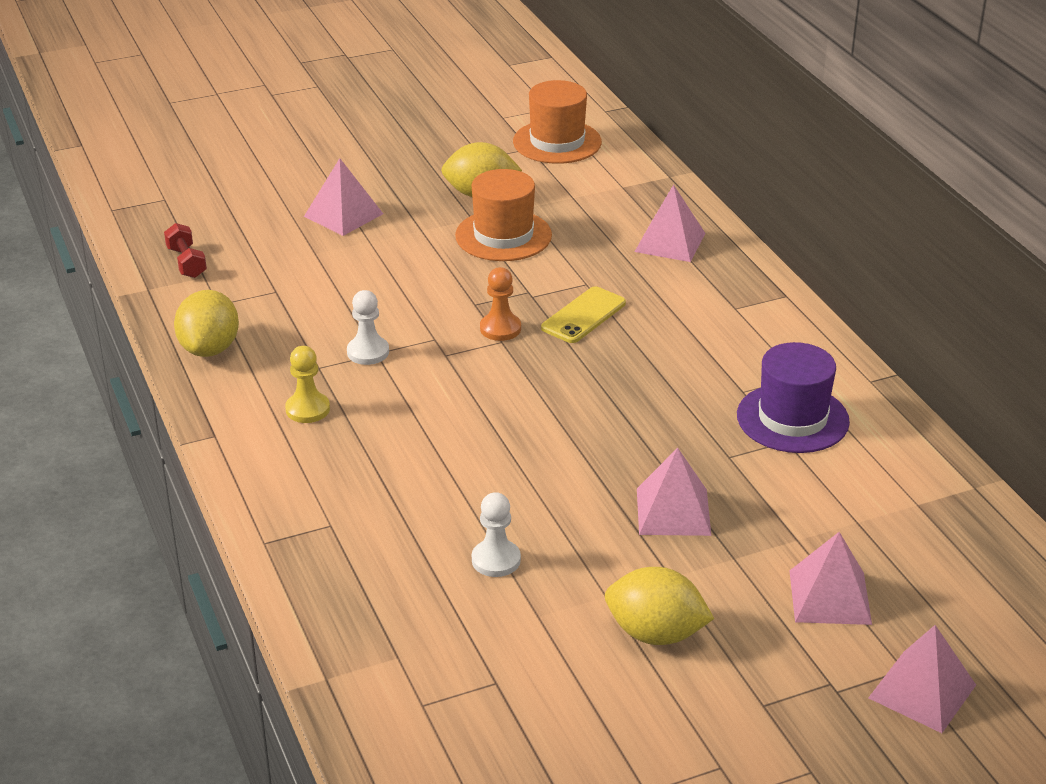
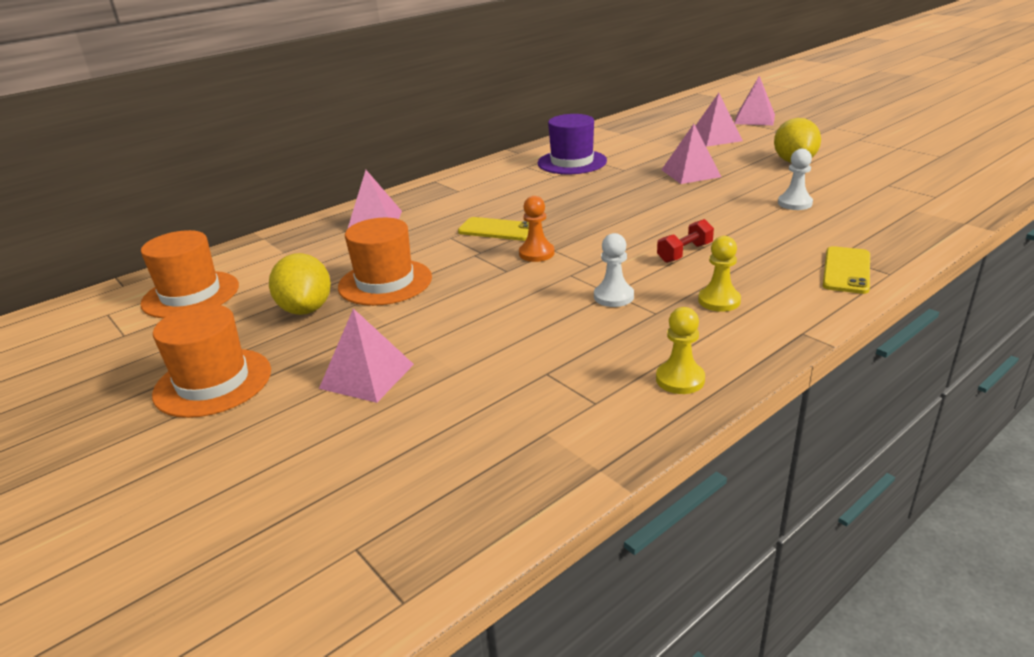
camera: 105 degrees left, 5 degrees down
red dumbbell [164,223,207,278] -> red dumbbell moved to [657,219,714,263]
yellow lemon [174,290,239,357] -> yellow pawn [656,307,705,394]
none -> orange hat [152,304,271,418]
none -> yellow phone [823,246,870,294]

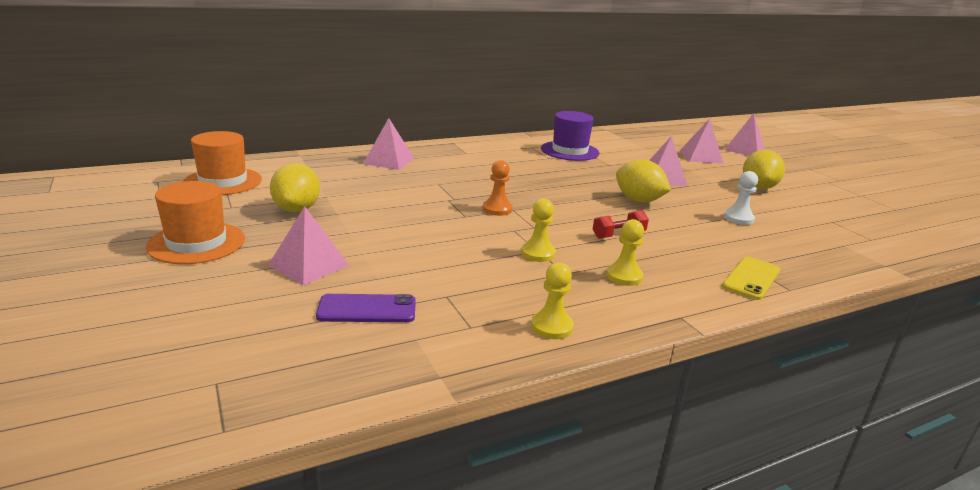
camera: 10 degrees right, 5 degrees down
orange hat [338,218,432,306] -> none
yellow phone [458,217,529,241] -> none
white pawn [594,233,634,307] -> yellow pawn [521,199,556,262]
none -> purple phone [316,294,416,322]
none -> yellow lemon [616,159,671,202]

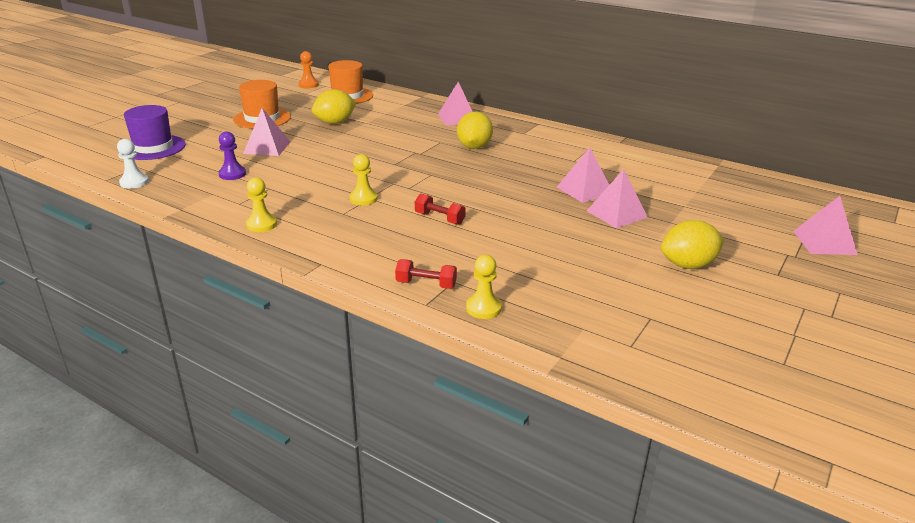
camera: 60 degrees right, 5 degrees up
purple phone [316,294,416,322] -> purple pawn [218,131,246,180]
orange pawn [483,160,513,216] -> orange pawn moved to [299,51,319,88]
purple hat [541,111,599,161] -> purple hat moved to [124,105,186,160]
yellow pawn [606,219,644,286] -> yellow pawn moved to [466,255,502,319]
yellow lemon [616,159,671,202] -> yellow lemon moved to [457,112,493,149]
pink pyramid [680,119,724,164] -> pink pyramid moved to [557,147,609,203]
yellow phone [722,257,780,300] -> red dumbbell [395,259,457,289]
white pawn [724,171,758,225] -> white pawn moved to [117,139,149,189]

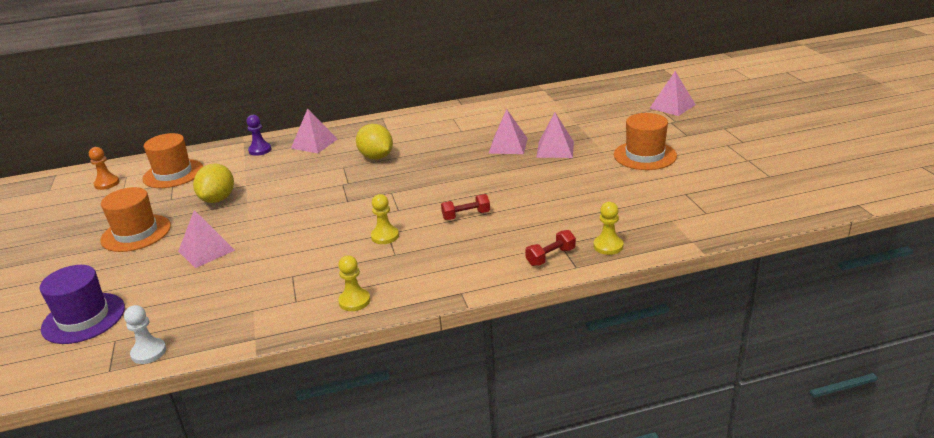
camera: 45 degrees left, 0 degrees up
purple pawn [218,131,246,180] -> purple pawn moved to [246,115,271,156]
yellow lemon [661,220,725,269] -> orange hat [614,113,677,170]

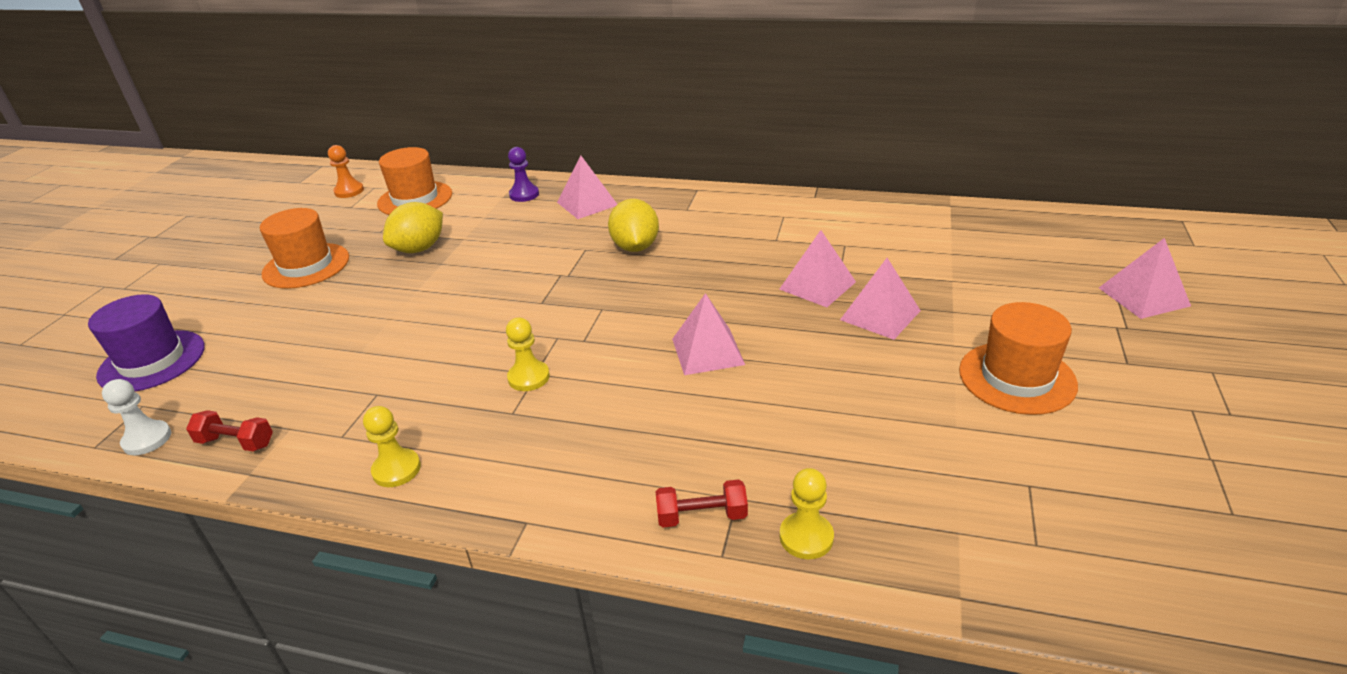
camera: 30 degrees right, 5 degrees up
pink pyramid [178,210,235,268] -> pink pyramid moved to [672,293,745,375]
red dumbbell [441,194,490,220] -> red dumbbell moved to [186,410,273,451]

